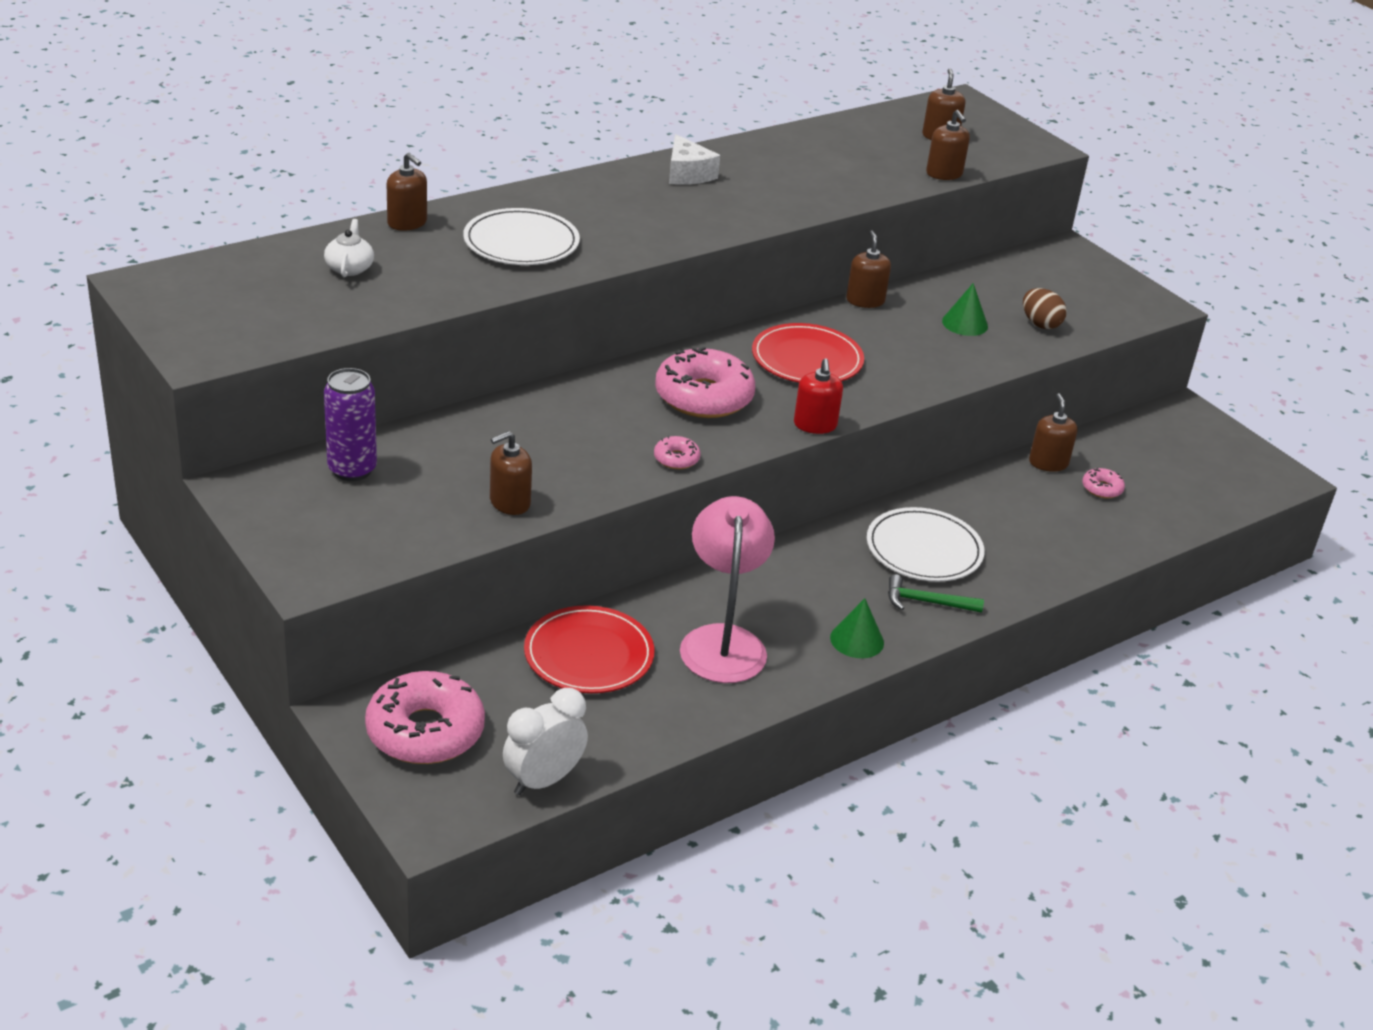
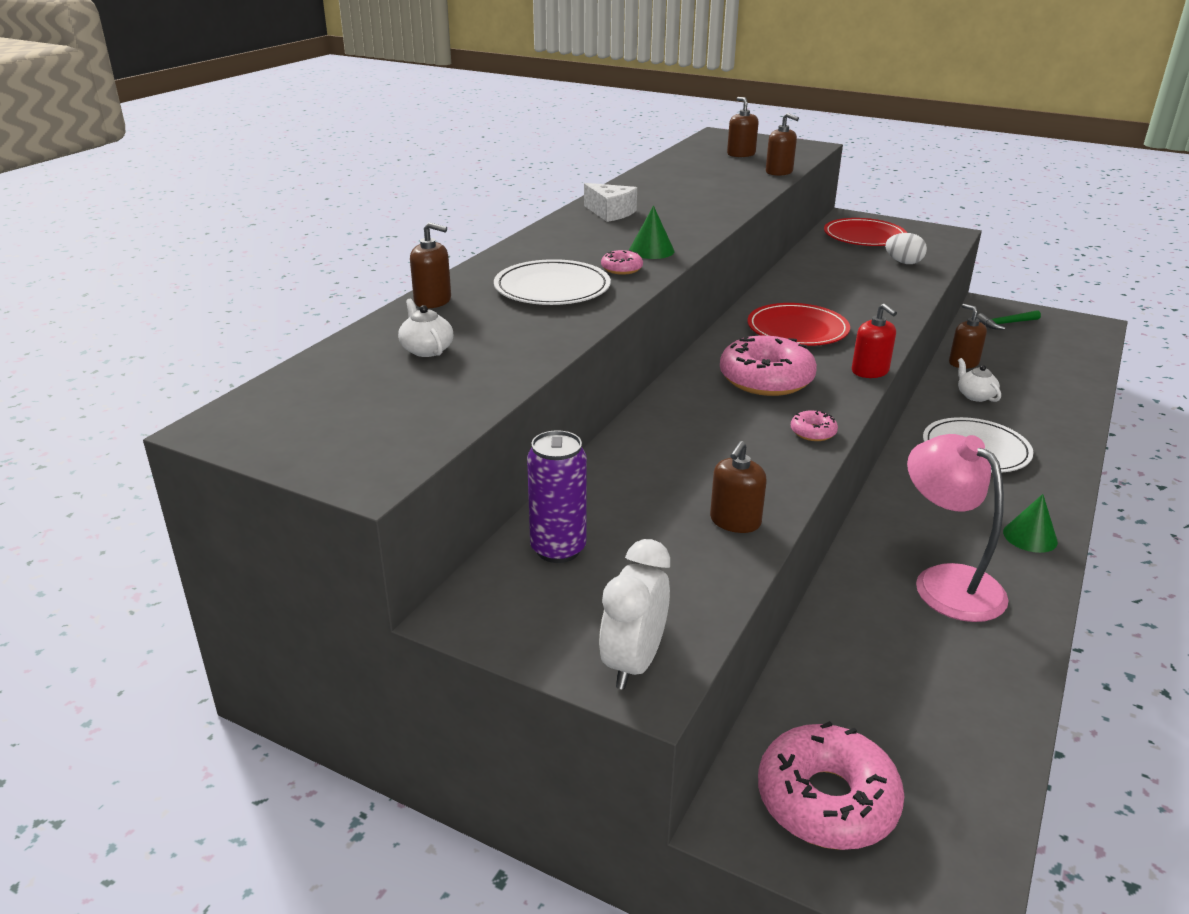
camera: 25 degrees left, 5 degrees down
white clock [503,688,588,795] -> white clock moved to [599,539,670,690]
red plate [524,605,654,693] -> red plate moved to [824,218,907,246]
brown soap dispenser [846,230,891,308] -> none
green hammer [888,574,984,613] -> green hammer moved to [977,310,1041,330]
green cone [942,283,988,336] -> green cone moved to [629,205,674,259]
brown egg [1023,288,1067,329] -> white egg [885,233,927,264]
pink donut [1082,468,1125,498] -> pink donut moved to [601,250,643,275]
none -> white teapot [958,358,1001,402]

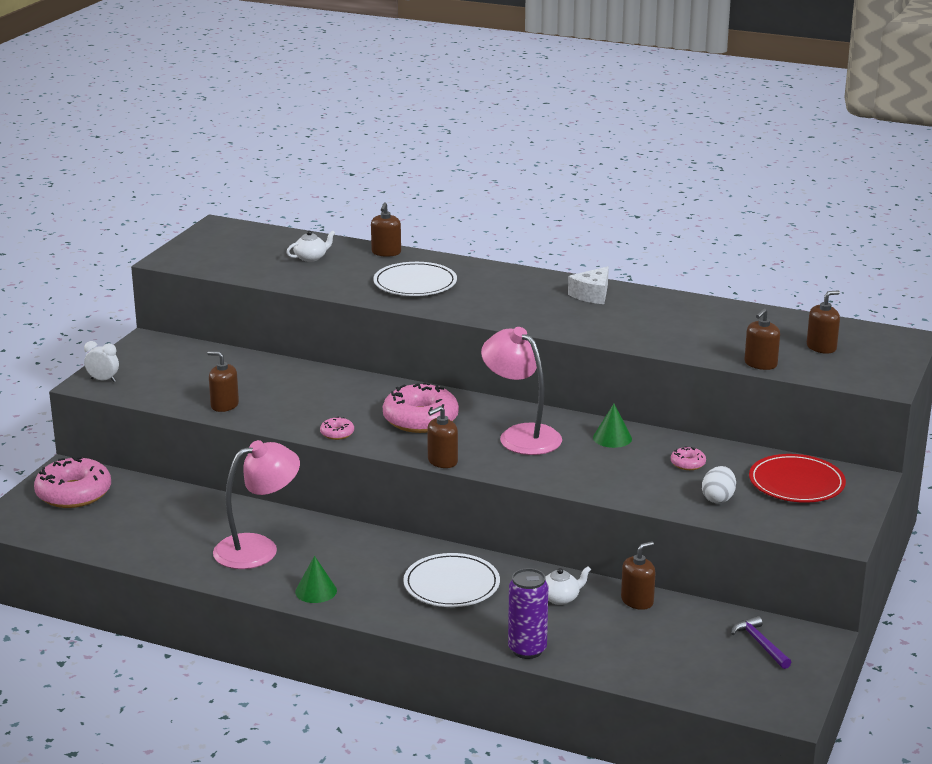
camera: 85 degrees right, 5 degrees down
purple can [527,430,587,563] -> purple can moved to [508,568,548,659]
white clock [599,539,670,690] -> white clock [84,341,119,382], size x0.65
pink donut [601,250,643,275] -> pink donut moved to [671,447,706,470]
green cone [629,205,674,259] -> green cone moved to [593,404,632,448]
red plate [748,303,850,346] -> pink lamp [481,327,562,455]
red soap dispenser [852,303,897,378] -> brown soap dispenser [427,406,458,468]
green hammer [977,310,1041,330] -> purple hammer [731,616,792,669]

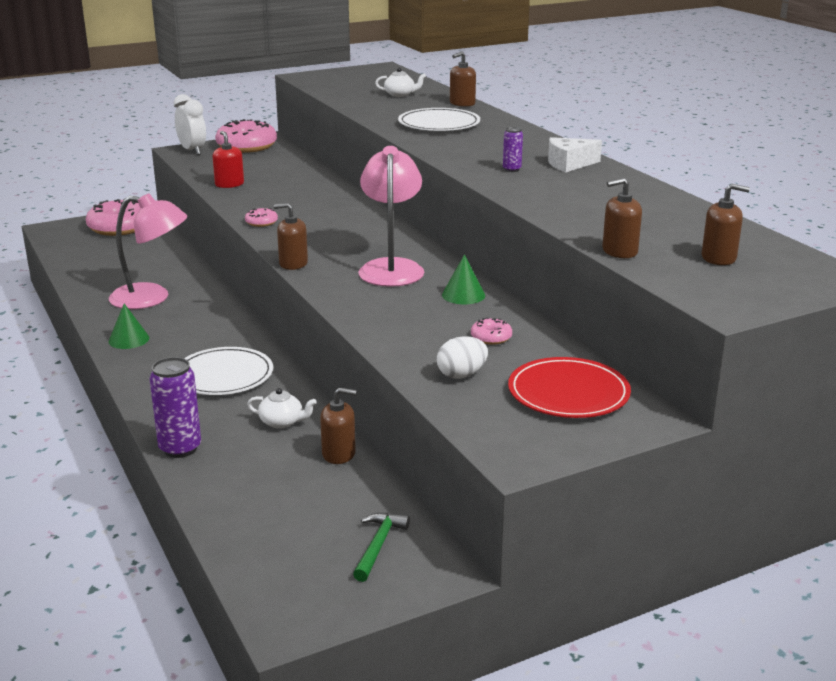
camera: 40 degrees right, 0 degrees up
white clock [84,341,119,382] -> white clock [174,94,206,155], size x1.54
brown soap dispenser [207,351,239,412] -> red soap dispenser [212,131,244,188]
pink donut [383,382,459,433] -> pink donut moved to [215,119,277,153]
purple hammer [731,616,792,669] -> green hammer [353,513,410,582]
none -> purple can [503,127,523,172]

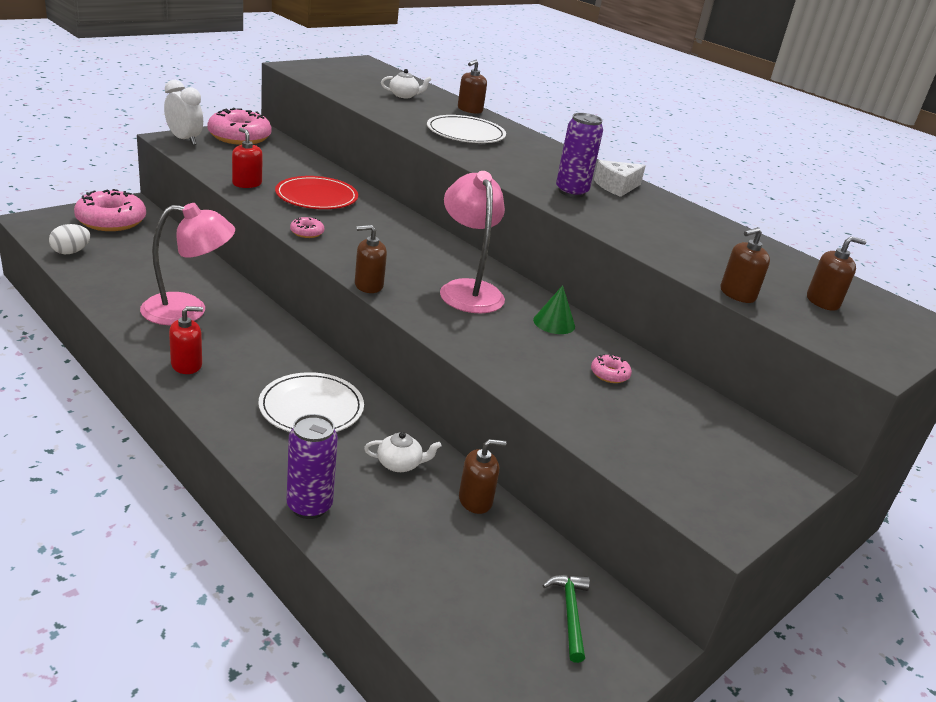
camera: 20 degrees left, 5 degrees up
green cone [109,304,149,349] -> red soap dispenser [169,306,203,374]
white egg [437,336,488,379] -> white egg moved to [49,224,90,254]
purple can [503,127,523,172] -> purple can [556,113,603,198], size x1.90
red plate [508,357,631,418] -> red plate moved to [275,176,358,209]

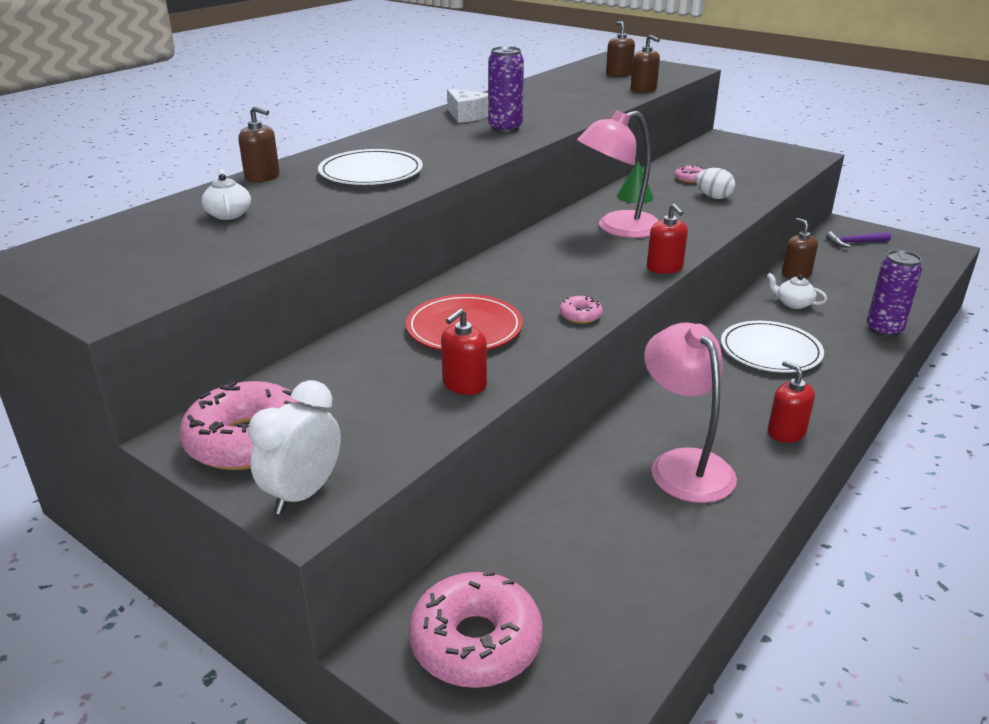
camera: 95 degrees left, 0 degrees up
white egg [49,224,90,254] -> white egg moved to [696,168,735,199]
brown soap dispenser [355,225,387,293] -> red soap dispenser [647,204,688,274]
white teapot [364,432,442,472] -> white teapot turned 45 degrees counterclockwise [767,273,827,309]
green hammer [542,575,590,663] -> purple hammer [826,231,891,248]

